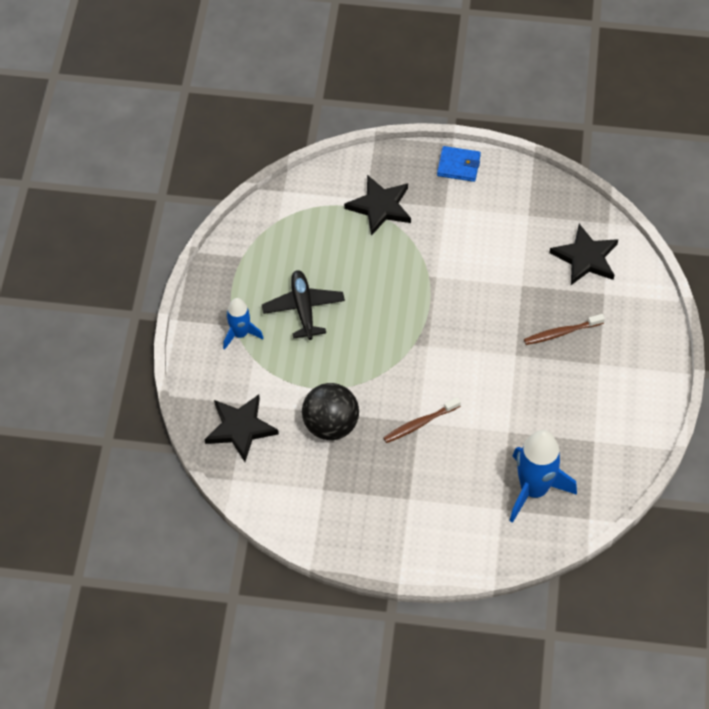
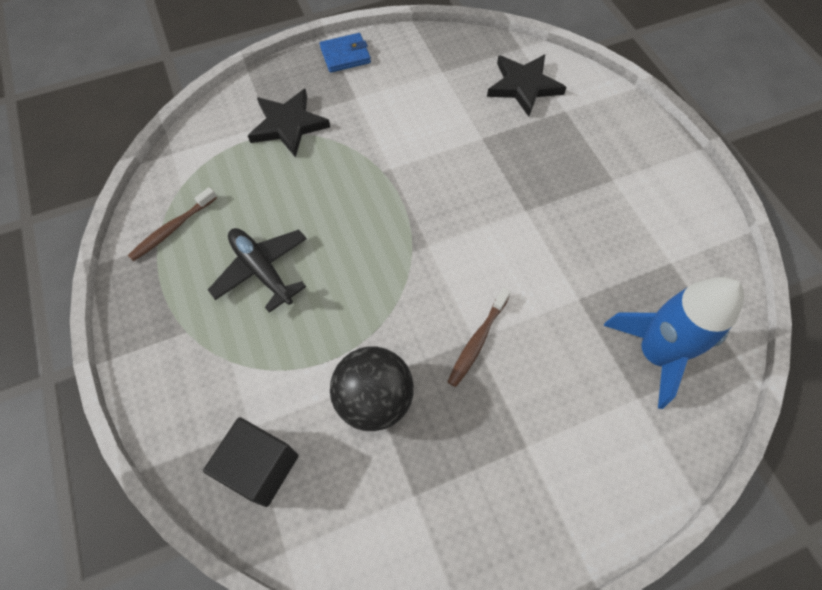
camera: 30 degrees left, 5 degrees up
black star [205,395,279,462] -> black cube [203,417,298,507]
blue rocket [223,298,263,350] -> none
brown toothbrush [524,314,605,345] -> brown toothbrush moved to [128,187,217,262]

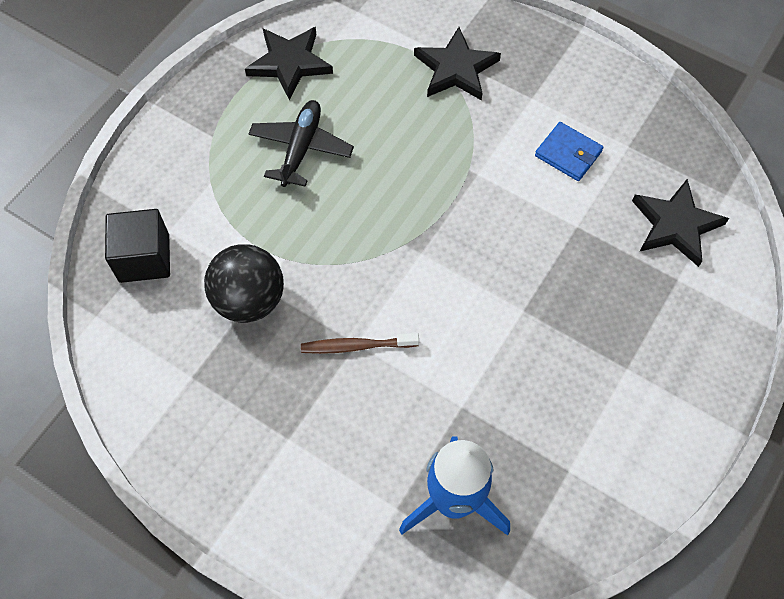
camera: 55 degrees right, 0 degrees up
brown toothbrush [128,187,217,262] -> black star [245,27,333,100]
blue wallet [320,33,371,73] -> blue wallet moved to [535,122,604,181]

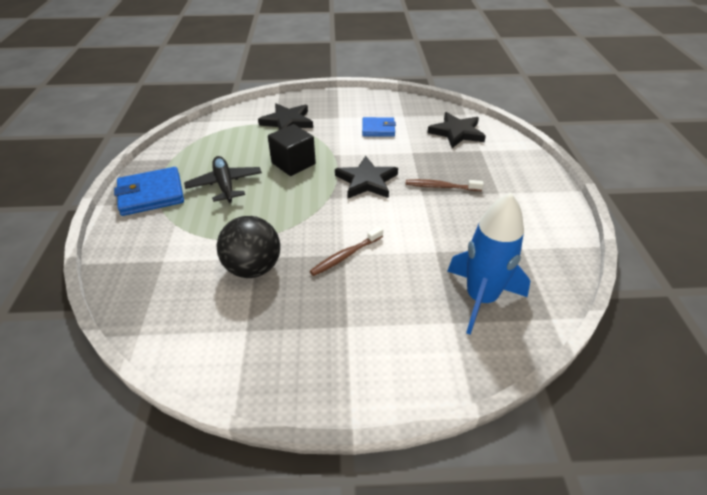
camera: 35 degrees left, 20 degrees down
black cube [105,209,170,283] -> black cube moved to [268,124,316,176]
black star [245,27,333,100] -> black star moved to [335,156,398,198]
none -> blue wallet [114,167,184,216]
none -> brown toothbrush [405,179,484,191]

